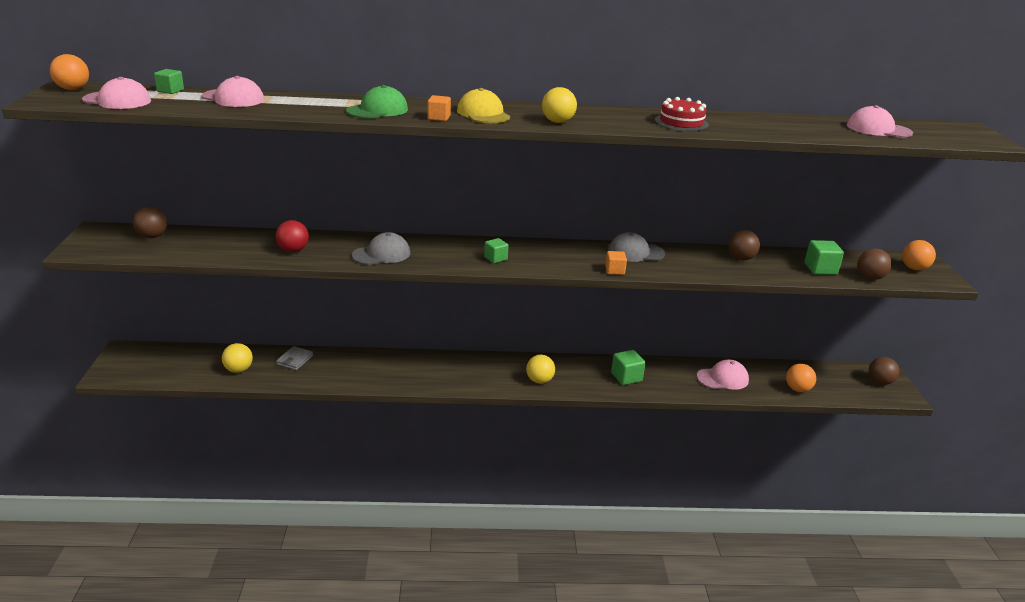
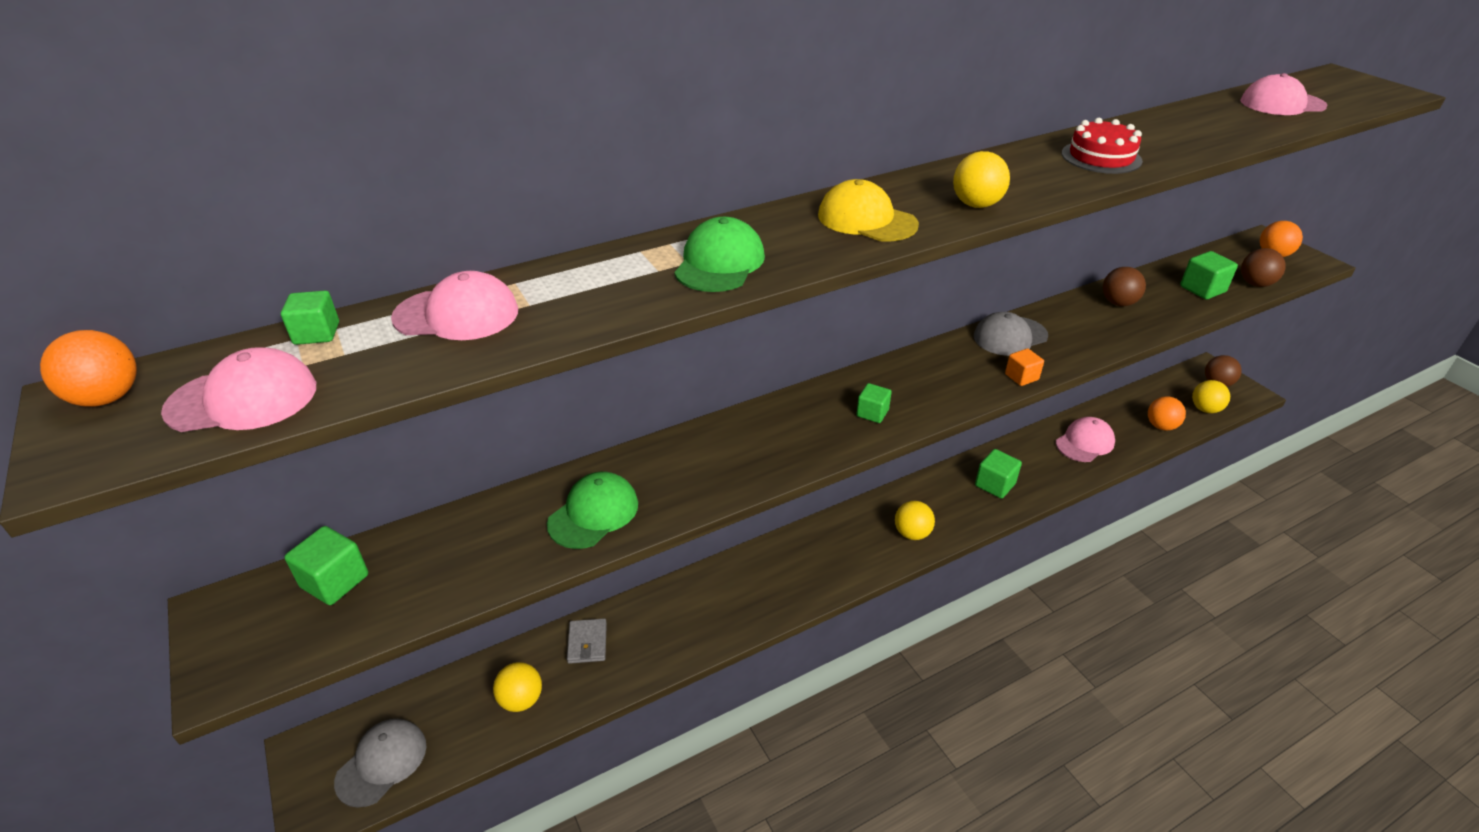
camera: 25 degrees left, 10 degrees up
brown ball [133,207,167,238] -> green cube [285,526,368,605]
red ball [276,220,309,252] -> green cap [547,472,638,549]
grey cap [352,232,410,265] -> grey cap moved to [334,719,426,808]
orange cube [428,95,451,121] -> none
none -> yellow ball [1192,380,1230,413]

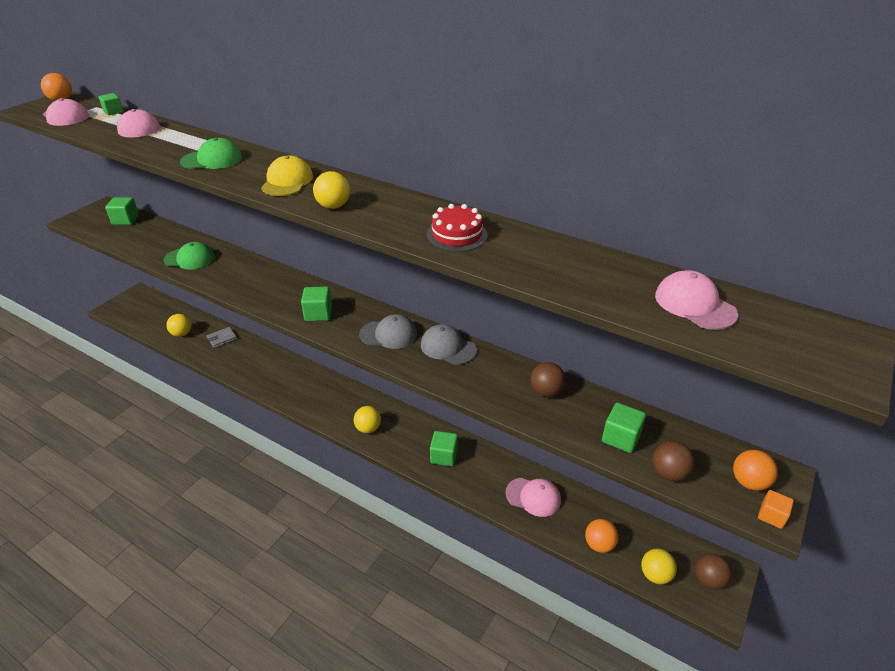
camera: 60 degrees right, 0 degrees up
grey cap [334,719,426,808] -> grey cap moved to [359,314,417,349]
green cube [856,383,892,423] -> green cube [301,287,332,321], size x1.51
orange cube [1005,348,1044,386] -> orange cube moved to [758,490,794,529]

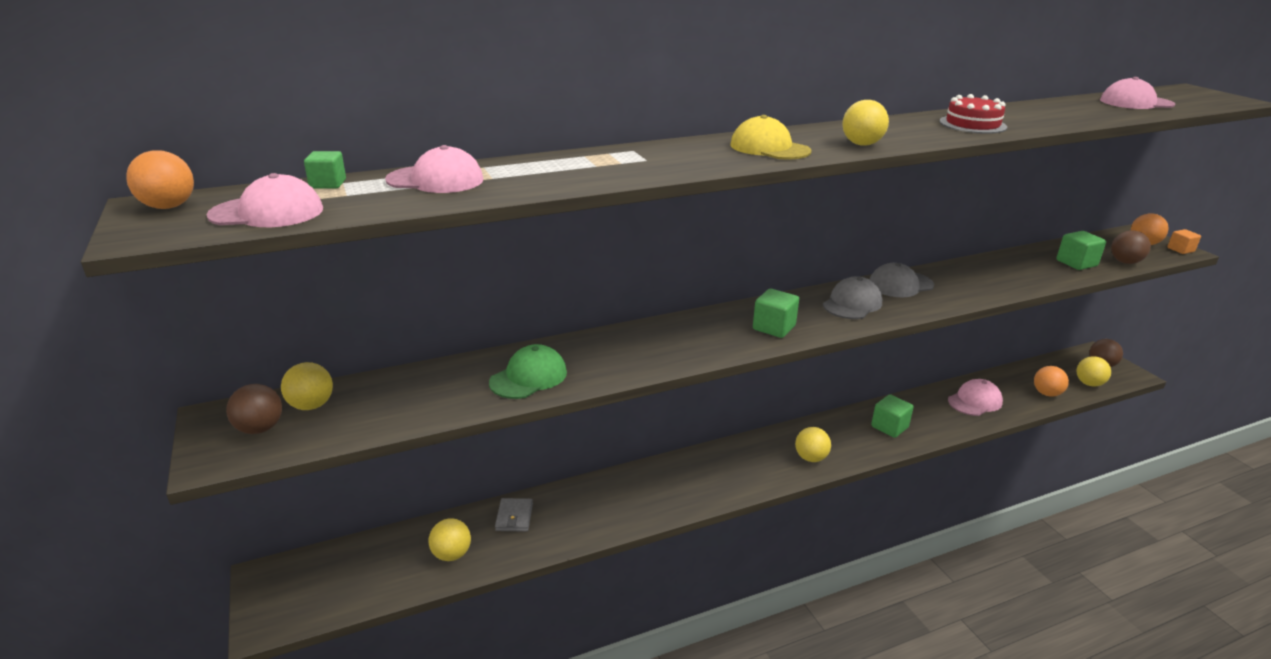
camera: 55 degrees left, 10 degrees down
green cube [105,197,139,225] -> yellow ball [281,362,333,410]
green cap [180,138,243,169] -> none
brown ball [531,362,566,397] -> brown ball moved to [226,384,282,434]

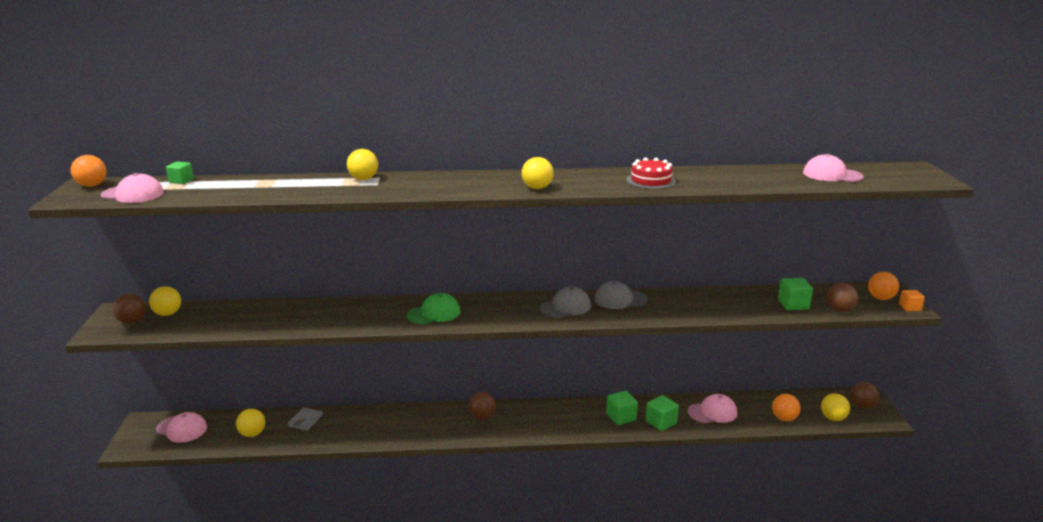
camera: 20 degrees right, 5 degrees down
pink cap [385,145,483,193] -> pink cap moved to [156,412,207,442]
green cap [489,344,567,399] -> green cap moved to [407,293,461,325]
yellow cap [731,115,812,160] -> none
green cube [753,289,799,338] -> green cube moved to [646,395,679,431]
yellow ball [795,427,831,462] -> yellow ball moved to [347,149,378,180]
none -> brown ball [469,392,496,419]

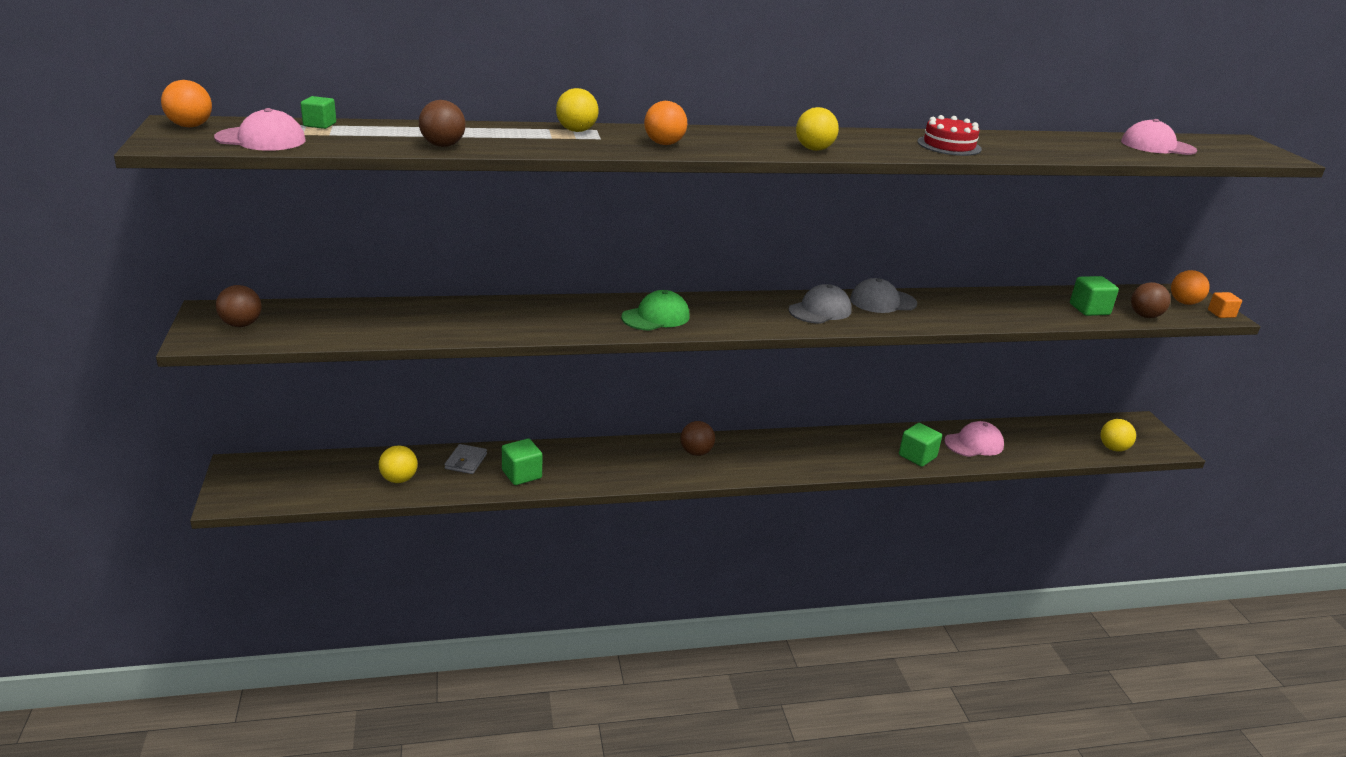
camera: 10 degrees left, 5 degrees up
yellow ball [149,286,181,316] -> none
pink cap [156,412,207,442] -> none
green cube [606,391,638,425] -> green cube moved to [502,439,542,485]
orange ball [772,394,801,421] -> orange ball moved to [644,101,687,145]
brown ball [850,382,879,409] -> brown ball moved to [419,100,466,147]

